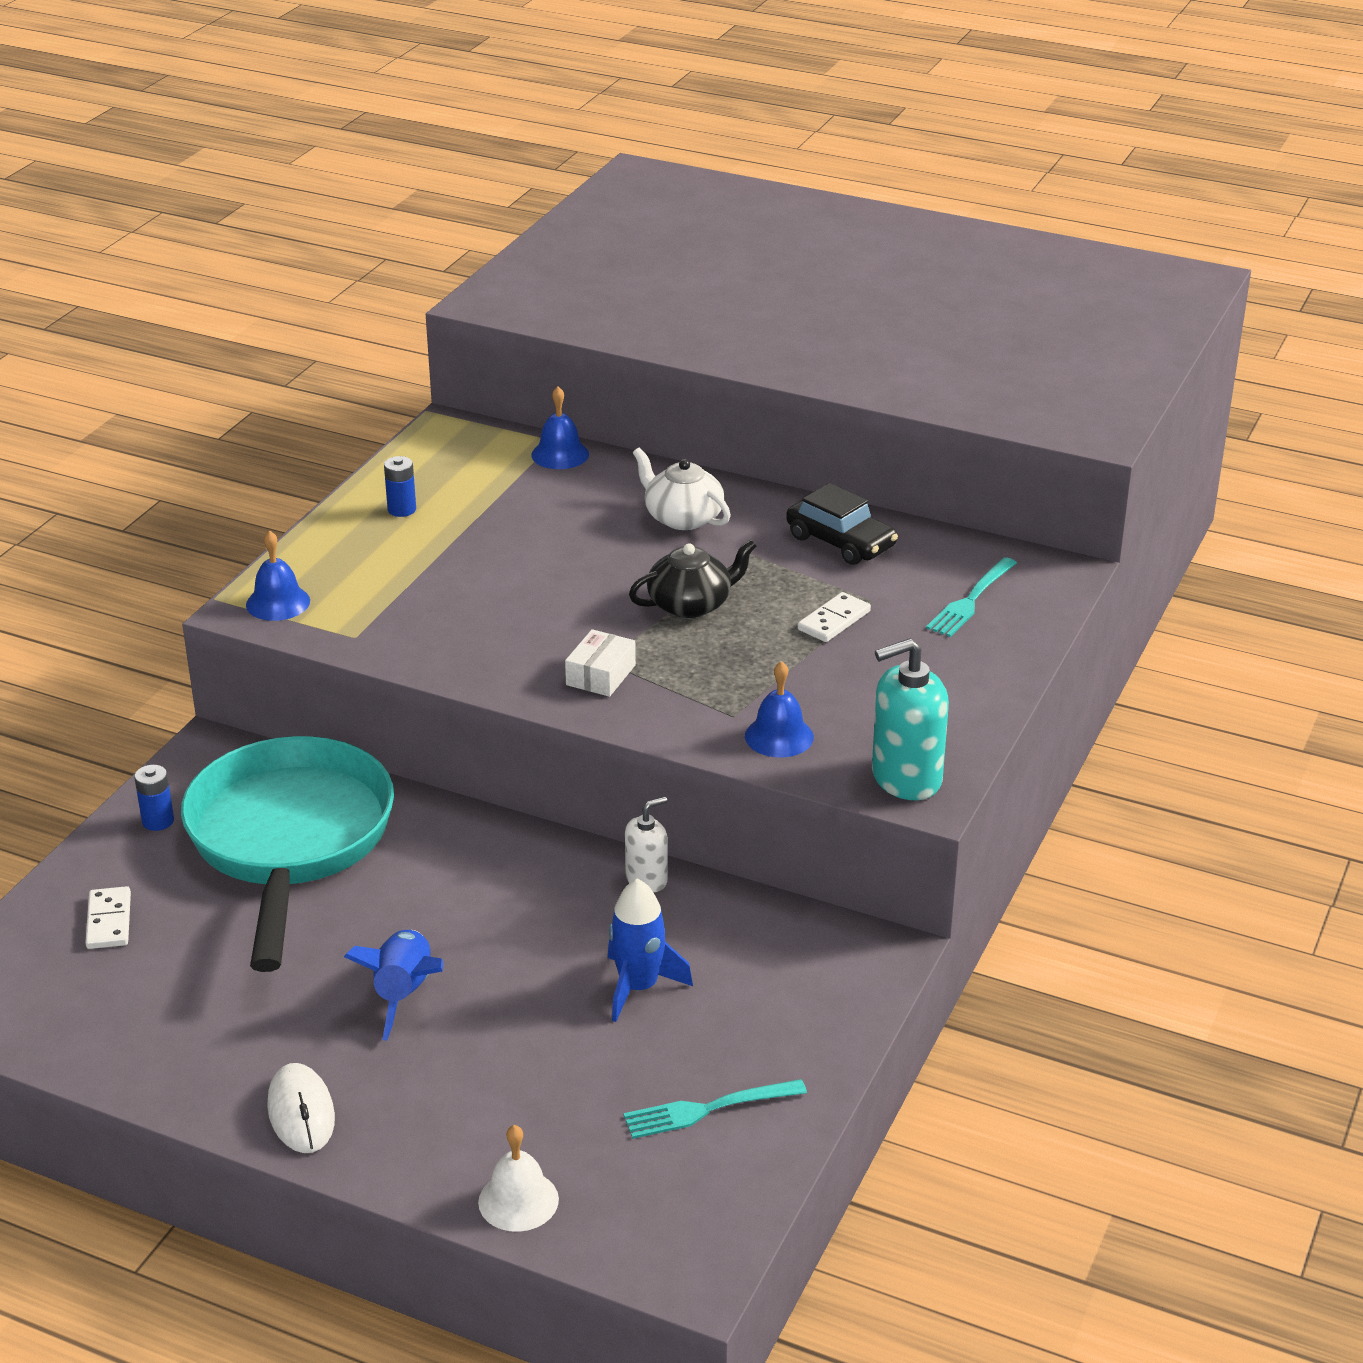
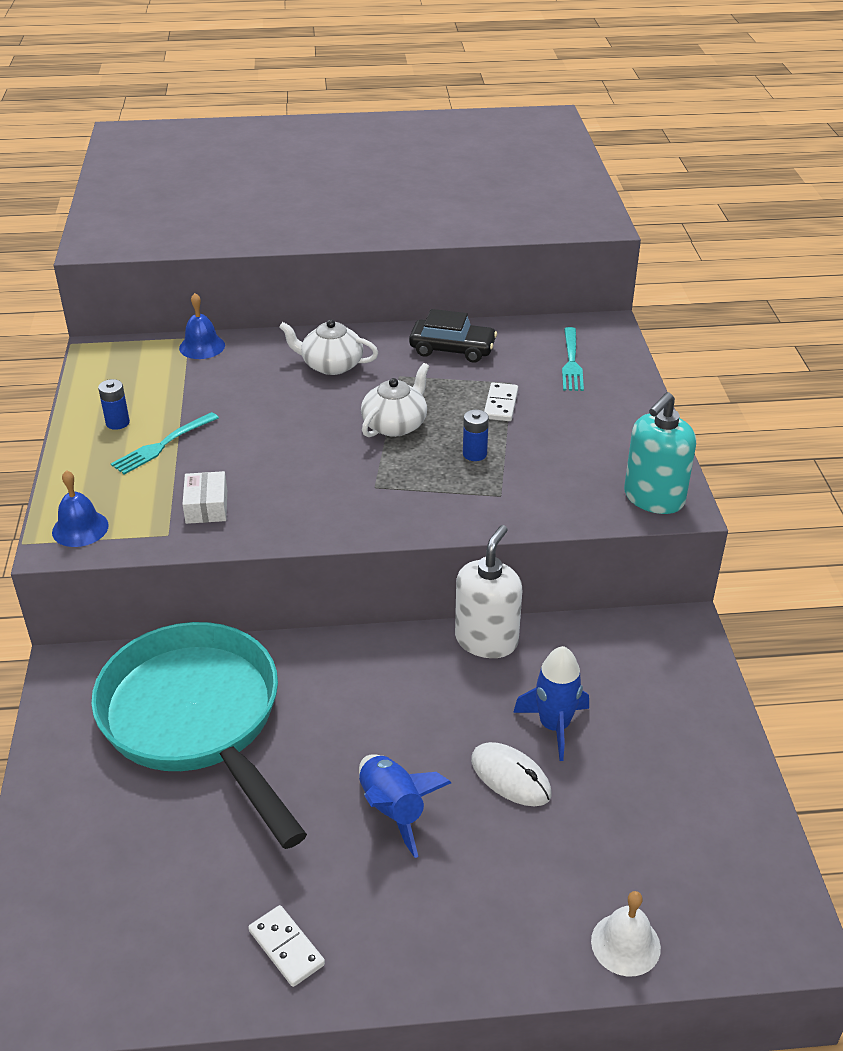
camera: 30 degrees left, 5 degrees up
white domino [85,886,131,949] -> white domino moved to [248,905,325,987]
blue battery [134,765,174,831] -> blue battery moved to [463,409,489,461]
white mouse [267,1063,335,1153] -> white mouse moved to [471,742,551,806]
white box [565,629,636,697] -> white box moved to [182,471,227,524]
turquoise fork [624,1079,807,1139] -> turquoise fork moved to [111,412,219,475]
white soap dispenser [625,796,668,893] -> white soap dispenser [455,525,522,658], size x1.69
black teapot [629,540,756,618] -> white teapot [361,363,429,437]
blue bell [745,661,814,758] -> none

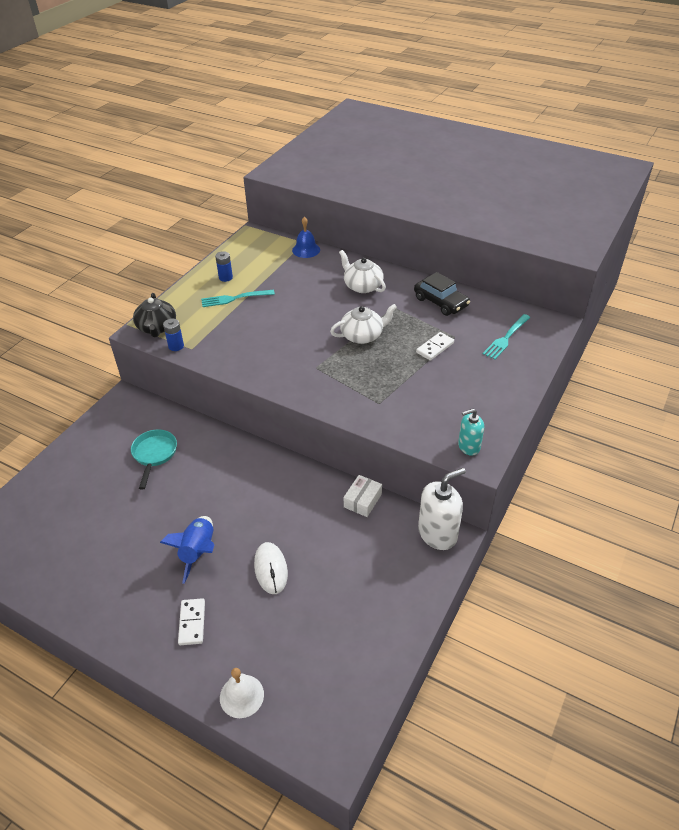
camera: 35 degrees right, 5 degrees up
blue bell [52,470,109,547] -> black teapot [133,293,176,338]
turquoise pan [91,622,307,849] -> turquoise pan [131,429,177,490], size x0.43
white box [182,471,227,524] -> white box moved to [344,475,382,517]
white domino [248,905,325,987] -> white domino moved to [178,598,205,645]
white soap dispenser [455,525,522,658] -> white soap dispenser moved to [418,468,466,550]
blue battery [463,409,489,461] -> blue battery moved to [163,318,184,351]
blue rocket [513,646,589,761] -> none
turquoise soap dispenser [624,392,696,514] -> turquoise soap dispenser [458,409,484,456], size x0.59

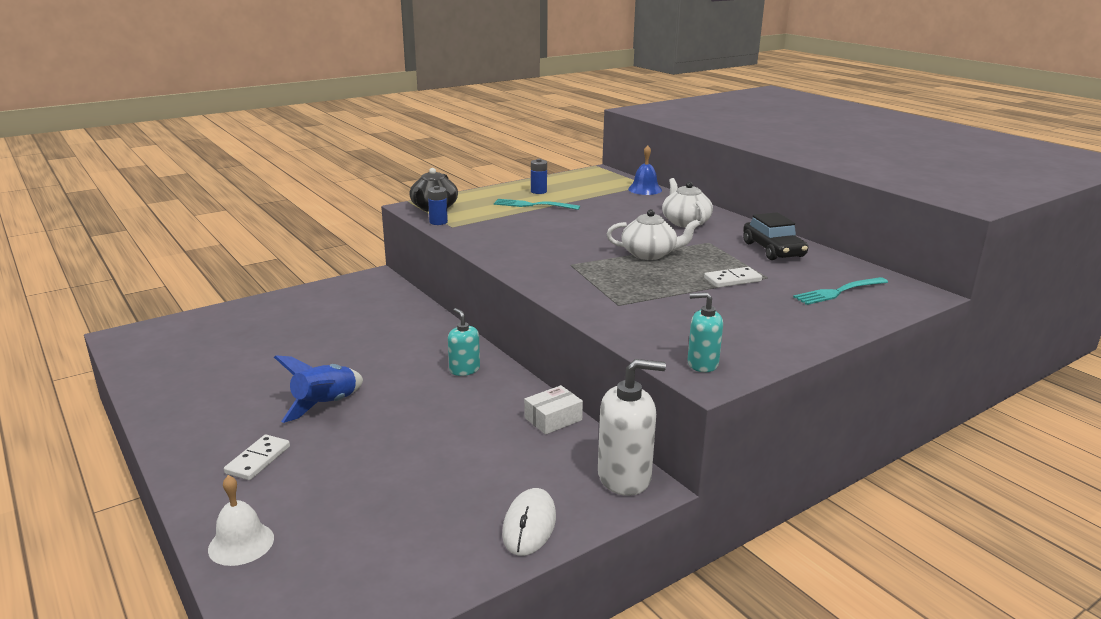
camera: 25 degrees right, 20 degrees down
turquoise pan [131,429,177,490] -> none
white mouse [254,542,288,594] -> white mouse moved to [502,488,556,556]
none -> turquoise soap dispenser [448,308,480,376]

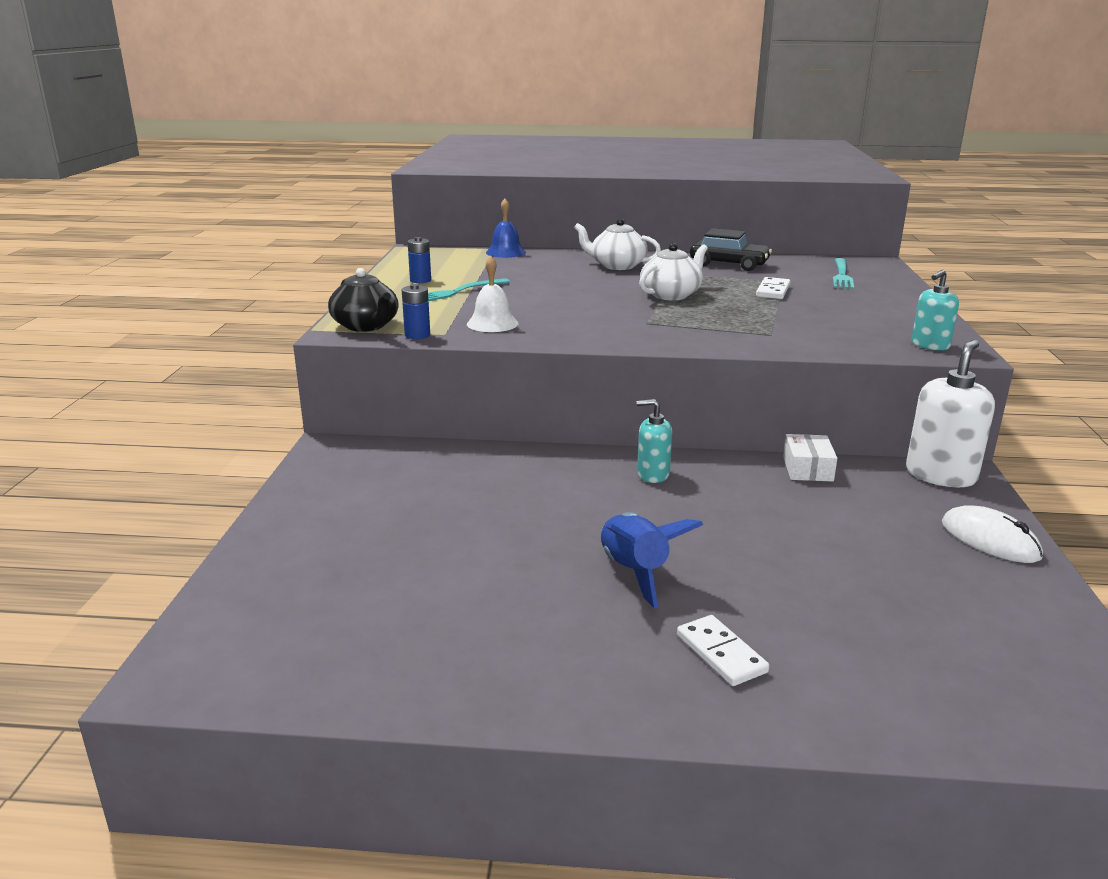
camera: 50 degrees left, 0 degrees up
white bell [208,475,274,566] -> white bell moved to [467,256,518,332]

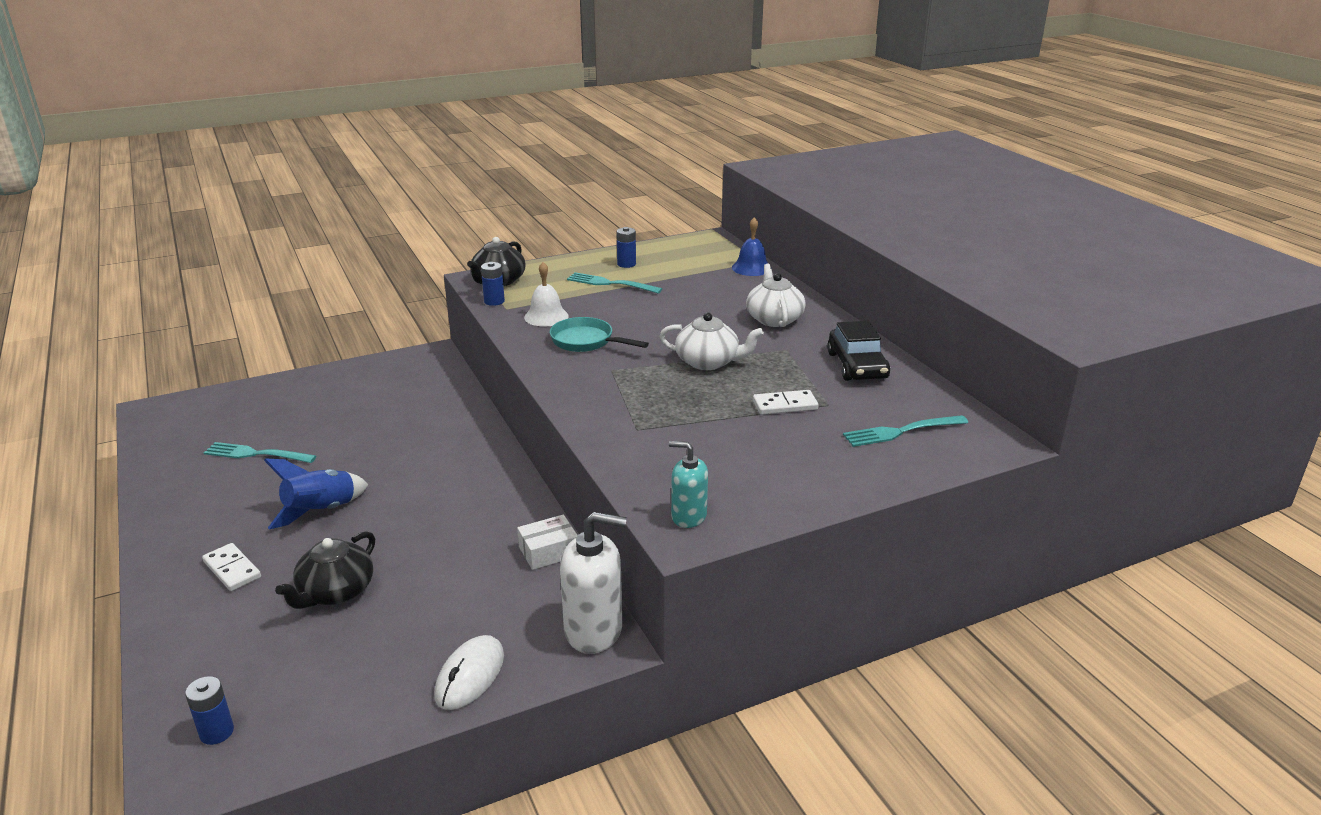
camera: 60 degrees right, 5 degrees up
turquoise soap dispenser [637,399,672,483] -> none
white domino [677,615,769,686] -> white domino turned 75 degrees counterclockwise [202,543,261,591]
none -> blue battery [185,676,234,745]
none -> turquoise fork [204,442,316,463]
none -> black teapot [275,531,375,609]
none -> turquoise pan [550,317,649,352]

